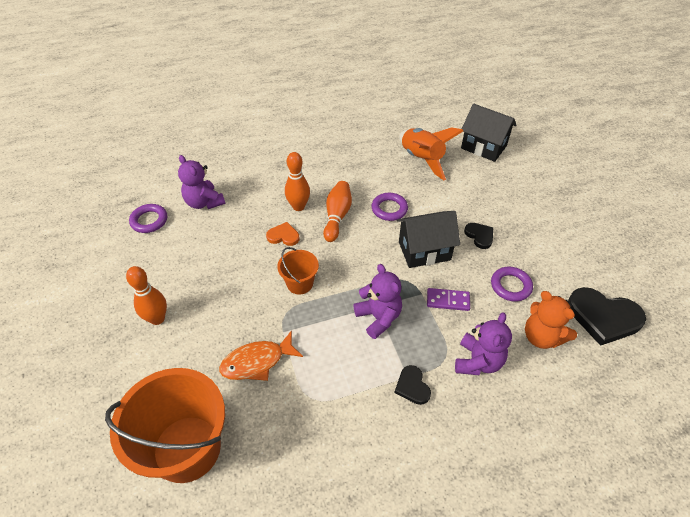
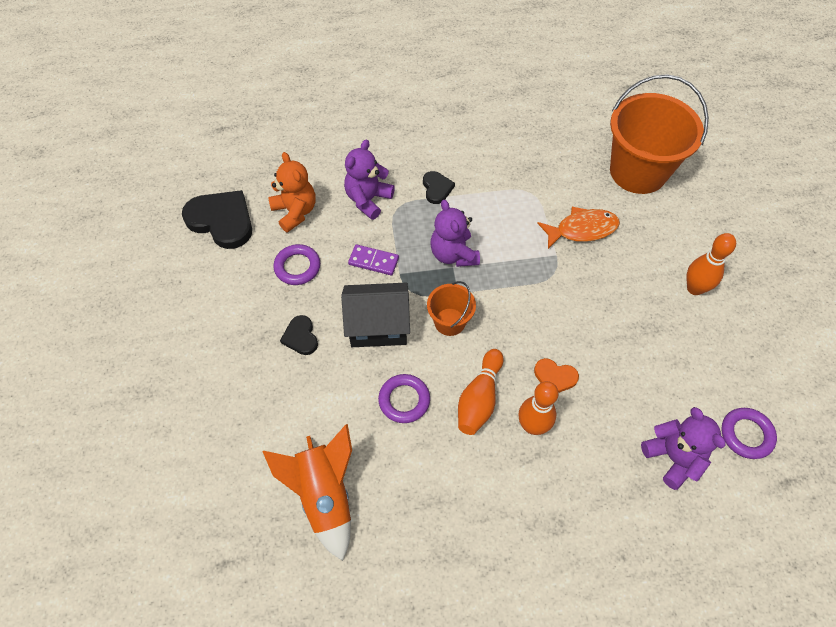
camera: 170 degrees left, 10 degrees up
orange bucket [277,247,319,295] -> orange bucket moved to [427,281,476,336]
black house [461,104,516,162] -> none

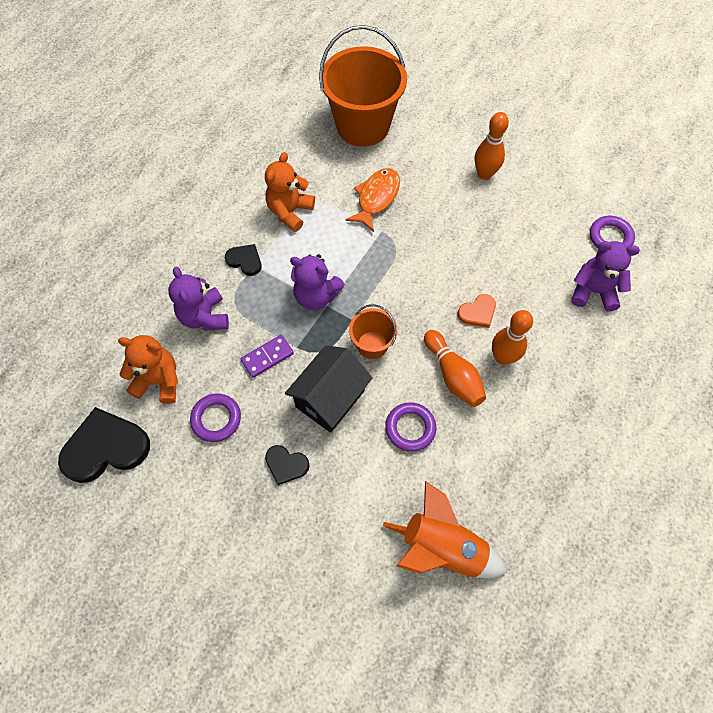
camera: 50 degrees left, 5 degrees up
none -> orange teddy bear [265,152,315,232]

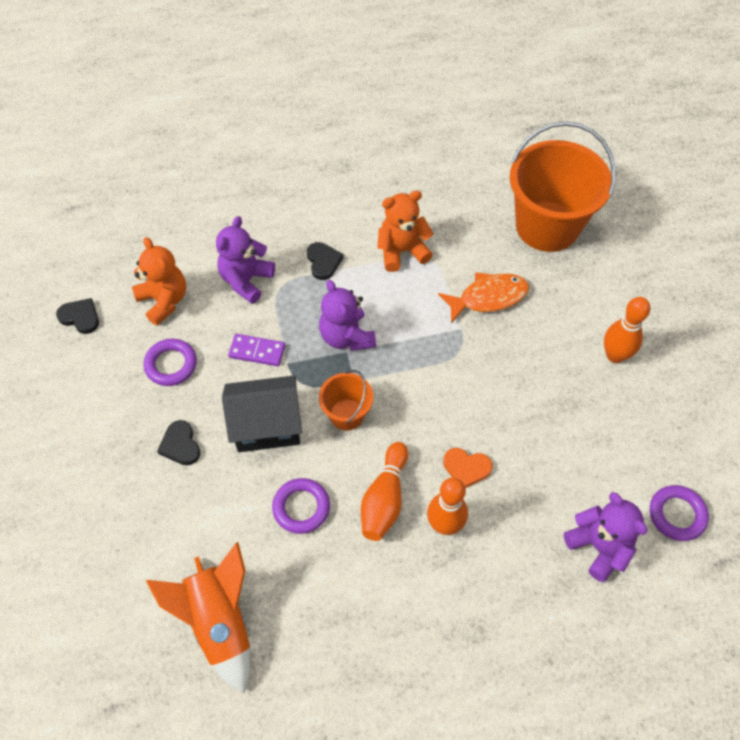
camera: 45 degrees right, 5 degrees down
black heart [58,407,150,483] -> black heart [56,298,99,334], size x0.52

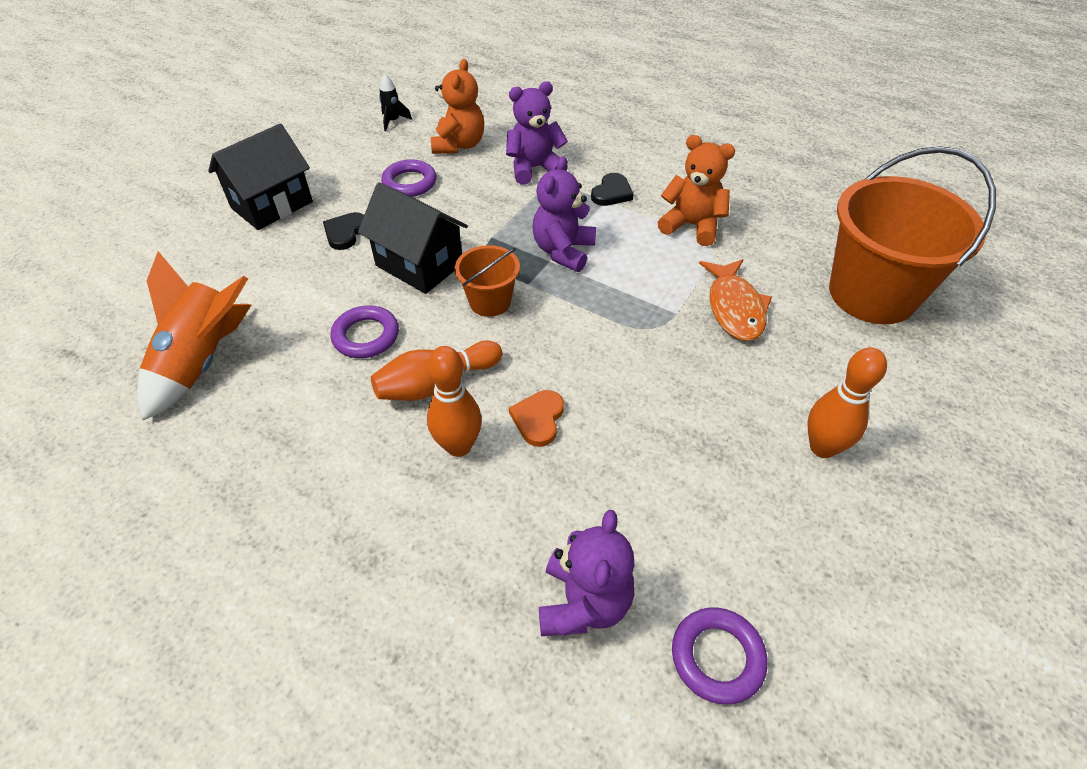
camera: 45 degrees right, 10 degrees down
black heart [56,298,99,334] -> black rocket [379,74,412,131]
purple domino [228,334,285,366] -> none
orange fish [438,272,529,323] -> orange fish turned 60 degrees clockwise [699,259,772,341]
orange heart [443,448,492,488] -> orange heart turned 45 degrees clockwise [509,390,564,447]
none -> black house [208,123,313,230]

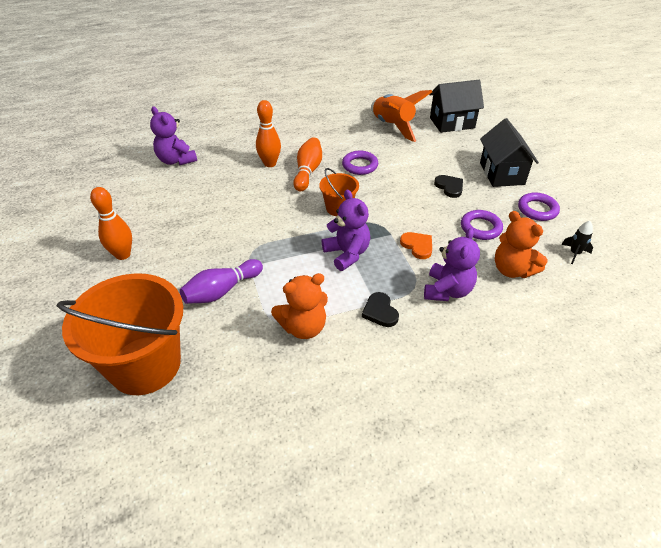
camera: 130 degrees right, 5 degrees down
black house [358,182,468,294] -> black house moved to [429,80,484,133]
orange heart [509,390,564,447] -> orange heart moved to [400,232,432,259]
purple ring [672,608,767,704] -> purple ring moved to [518,192,560,221]
orange fish [699,259,772,341] -> purple bowling pin [180,259,263,304]

